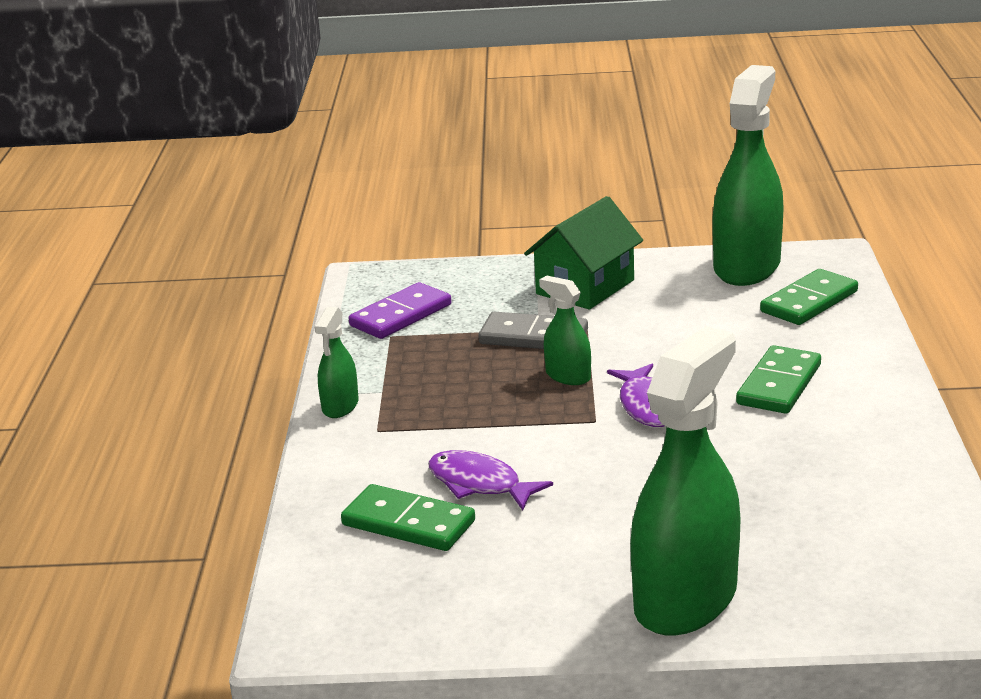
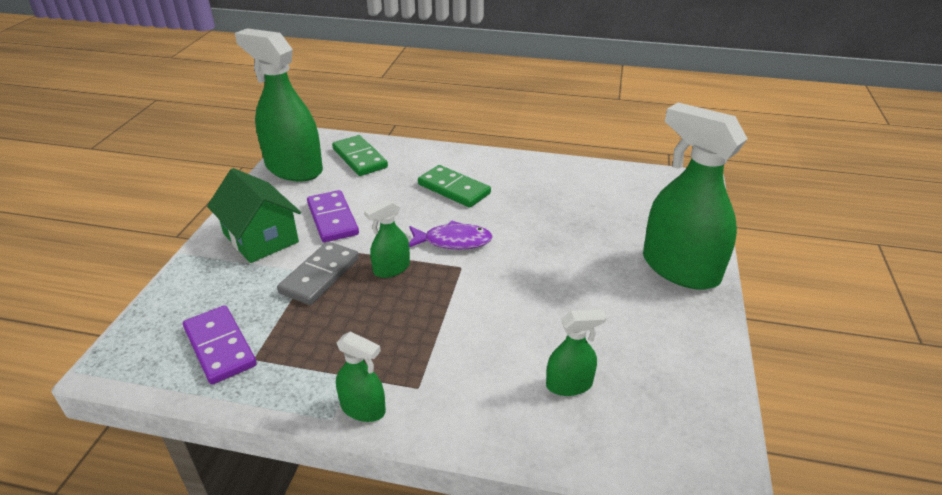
camera: 80 degrees left, 10 degrees up
green domino [341,484,475,551] -> green spray bottle [546,309,606,396]
purple fish [428,450,553,510] -> none
none -> purple domino [307,190,359,242]

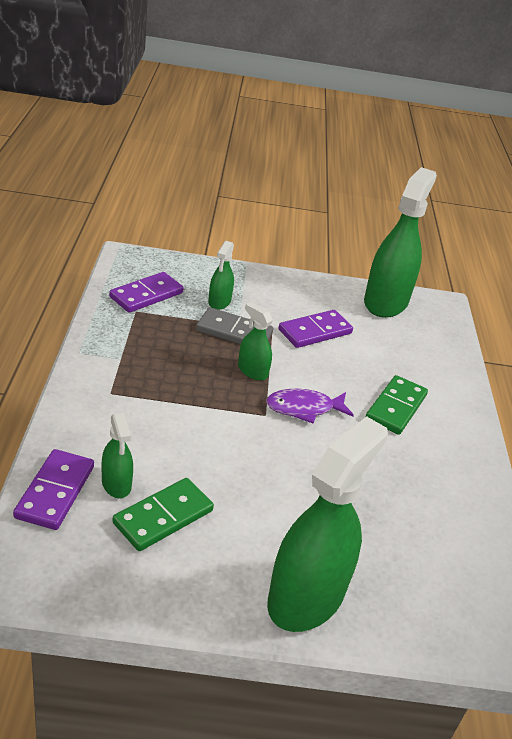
camera: 75 degrees right, 0 degrees up
green house [207,168,301,263] -> none
green domino [332,135,388,176] -> green domino moved to [113,478,214,551]
green spray bottle [336,331,386,422] -> green spray bottle moved to [208,241,234,310]
purple fish [409,220,493,250] -> purple fish turned 90 degrees clockwise [266,389,354,423]
none -> purple domino [13,449,94,530]

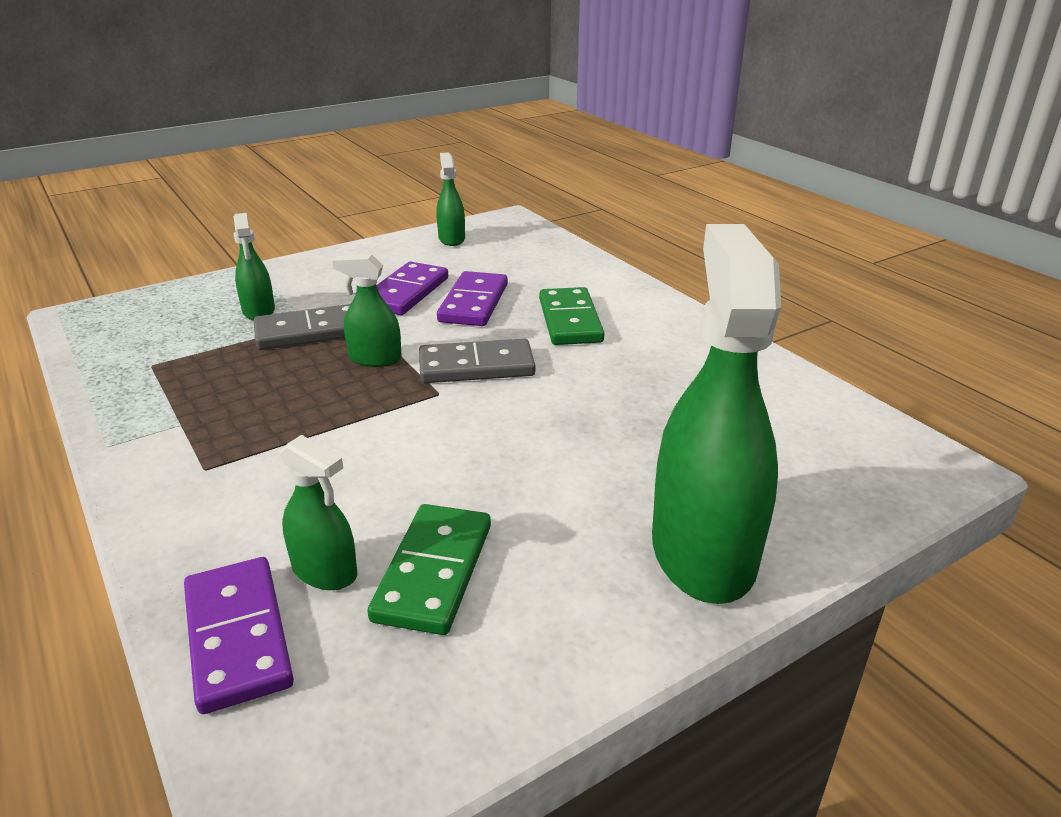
camera: 30 degrees left, 5 degrees down
purple domino [109,272,184,313] -> purple domino moved to [437,271,508,326]
purple fish [266,389,354,423] -> grey domino [419,339,536,383]
green spray bottle [364,167,437,318] -> green spray bottle [436,152,465,246], size x0.47

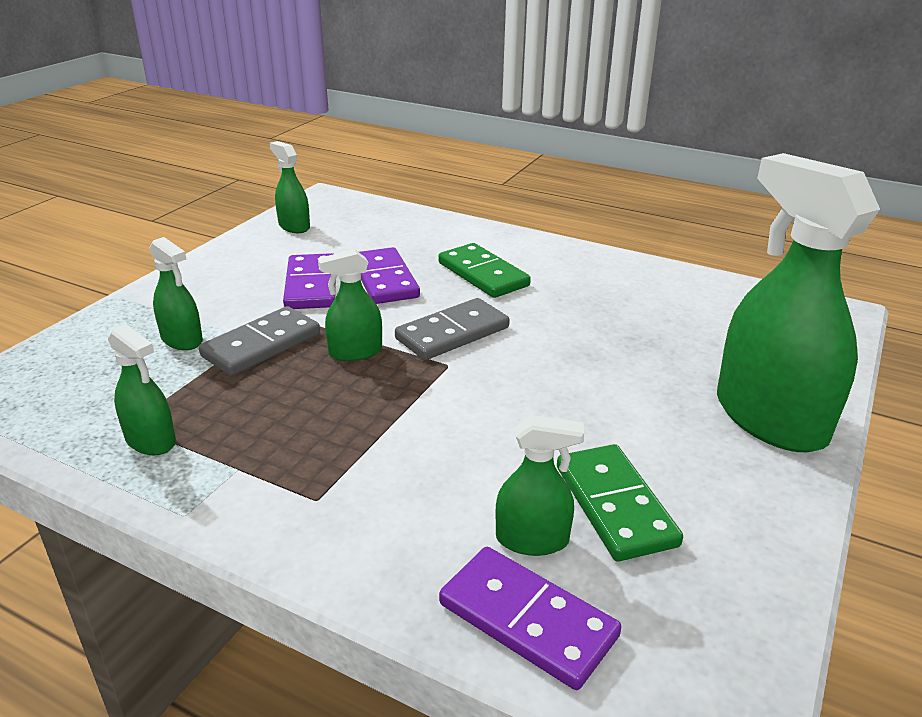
camera: 30 degrees left, 0 degrees up
none -> green spray bottle [108,324,176,455]

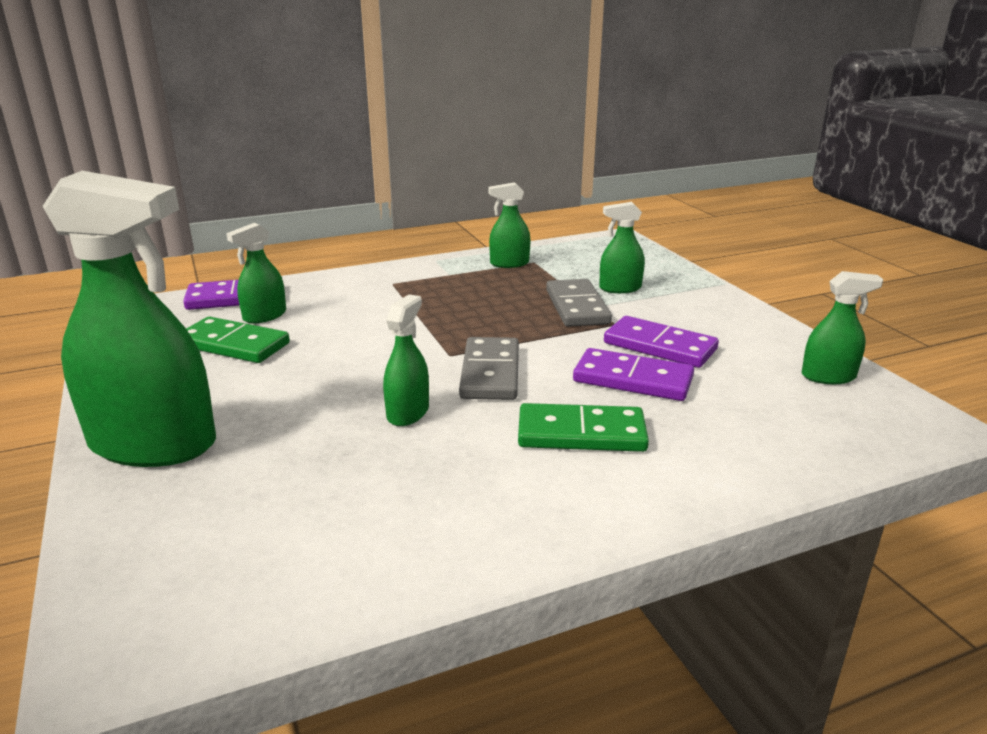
camera: 130 degrees right, 5 degrees down
green spray bottle [318,249,382,361] -> green spray bottle moved to [383,295,429,426]

